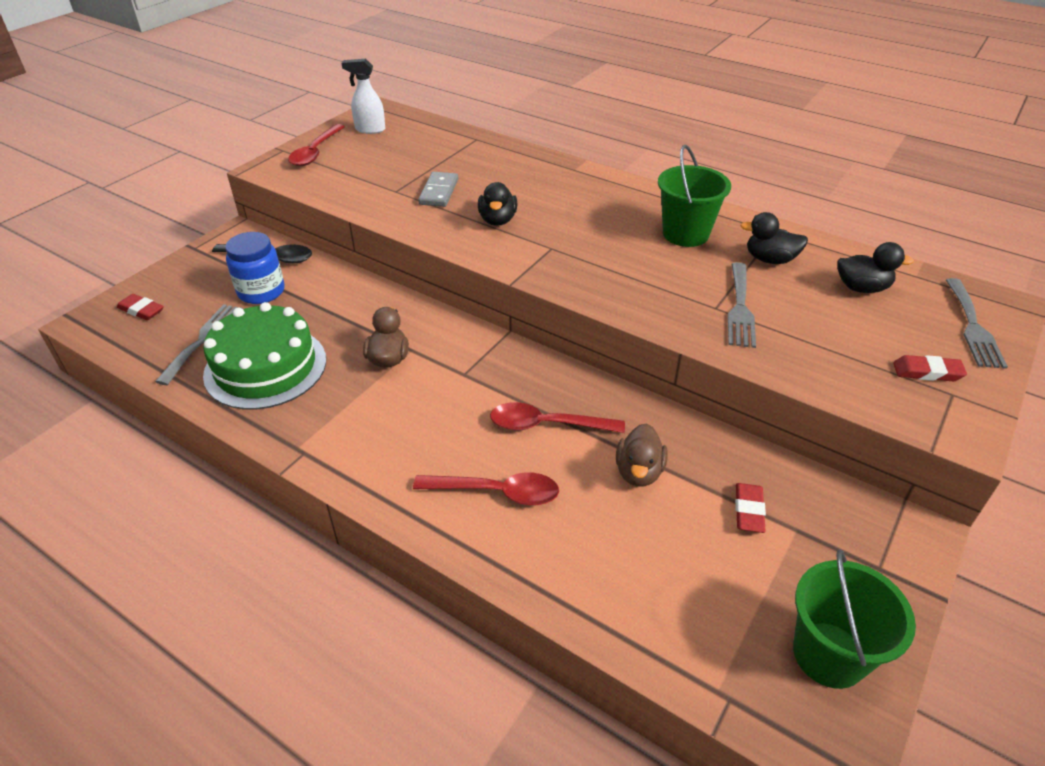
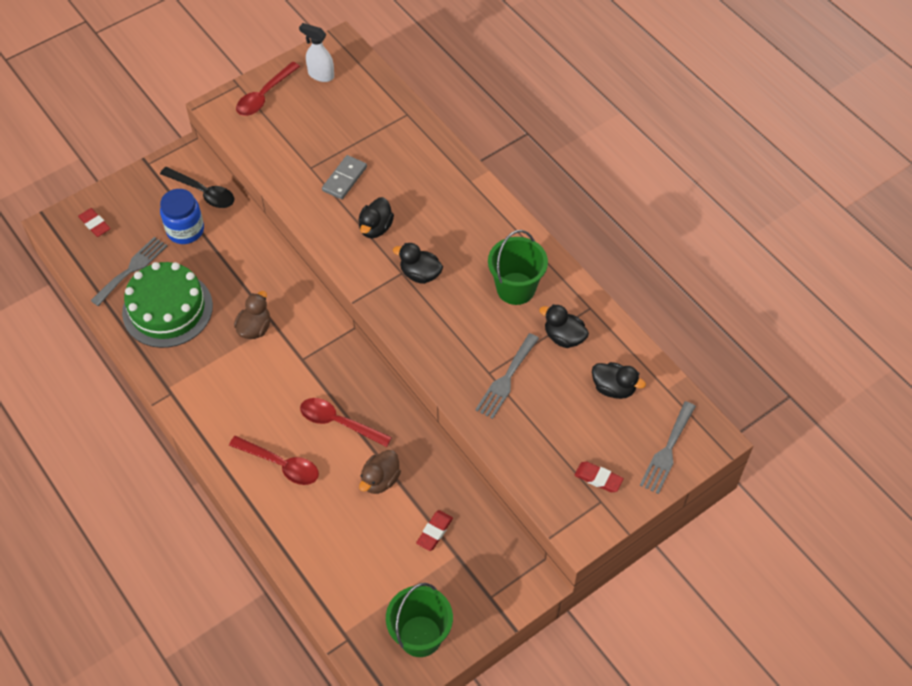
camera: 20 degrees right, 15 degrees up
none -> black duck [393,243,443,284]

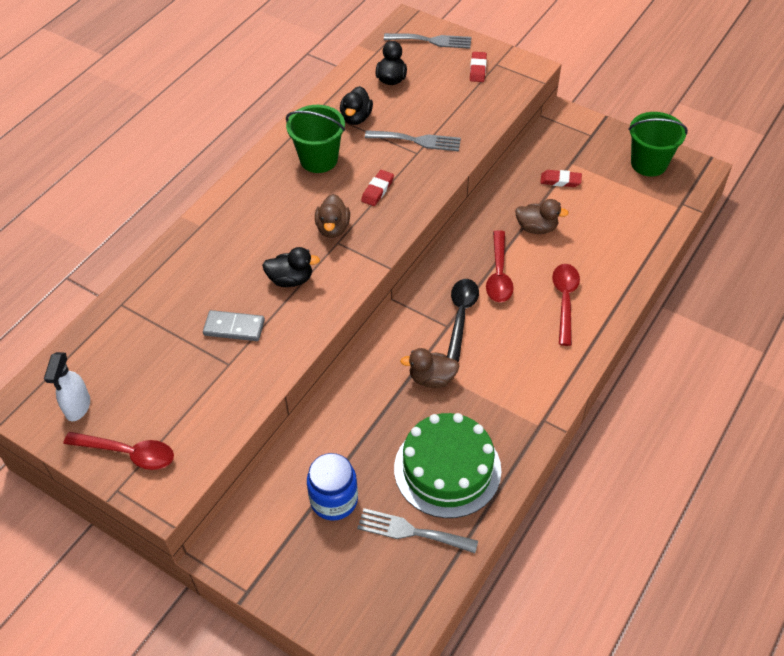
camera: 110 degrees left, 5 degrees down
red eraser [78,208,111,237] -> red eraser moved to [361,170,394,206]
black spoon [160,167,234,208] -> black spoon moved to [447,279,479,362]
black duck [393,243,443,284] -> brown duck [315,194,350,238]

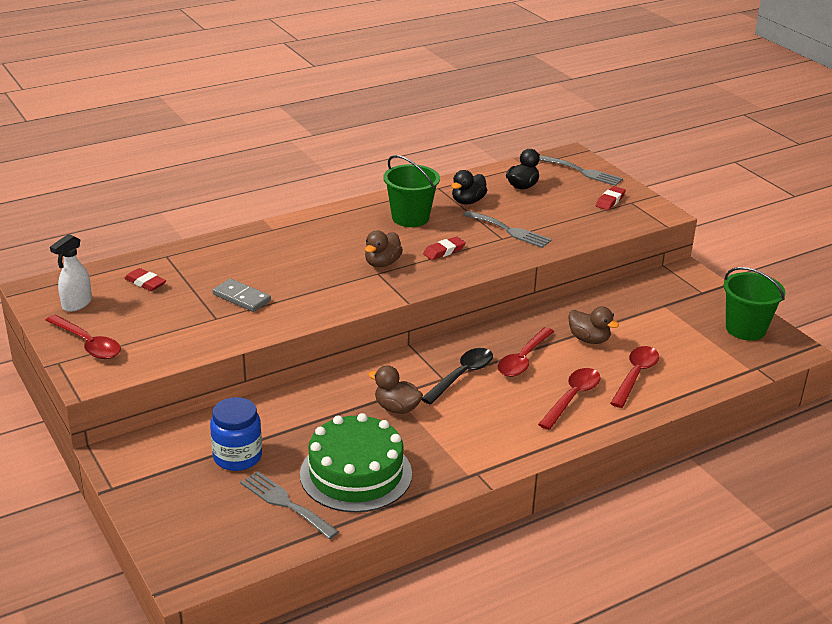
camera: 25 degrees right, 20 degrees down
black duck [262,247,320,287] -> none
red eraser [540,170,582,187] -> red eraser moved to [124,268,166,291]
none -> red spoon [610,346,659,408]

